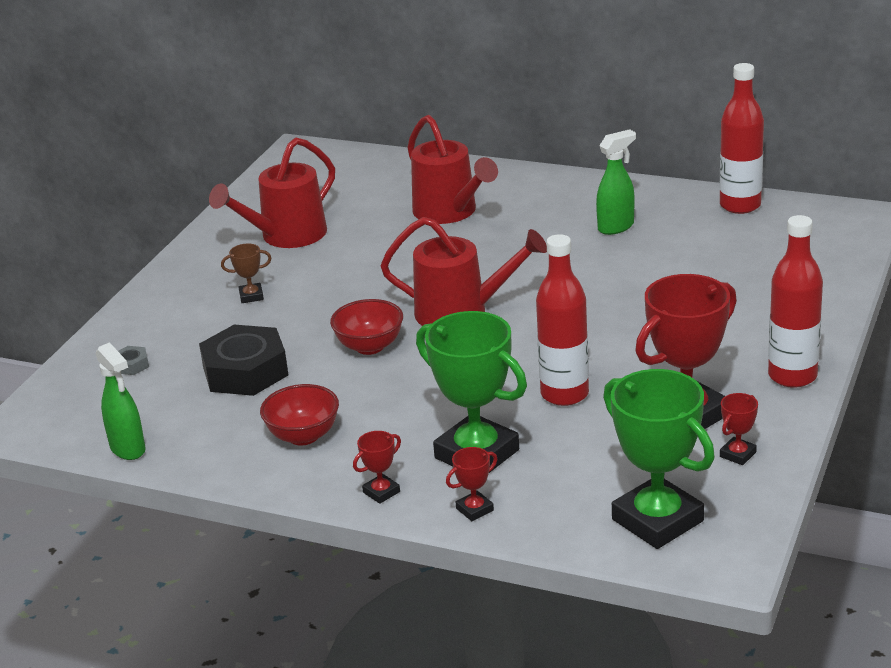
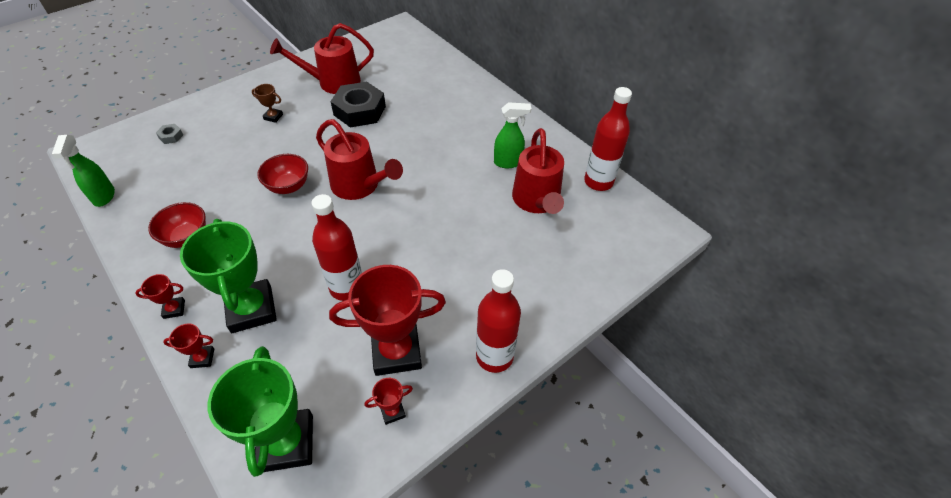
camera: 25 degrees right, 20 degrees up
black nut [199,325,288,396] -> black nut moved to [330,82,386,128]
red watering can [407,115,498,224] -> red watering can moved to [512,128,564,214]

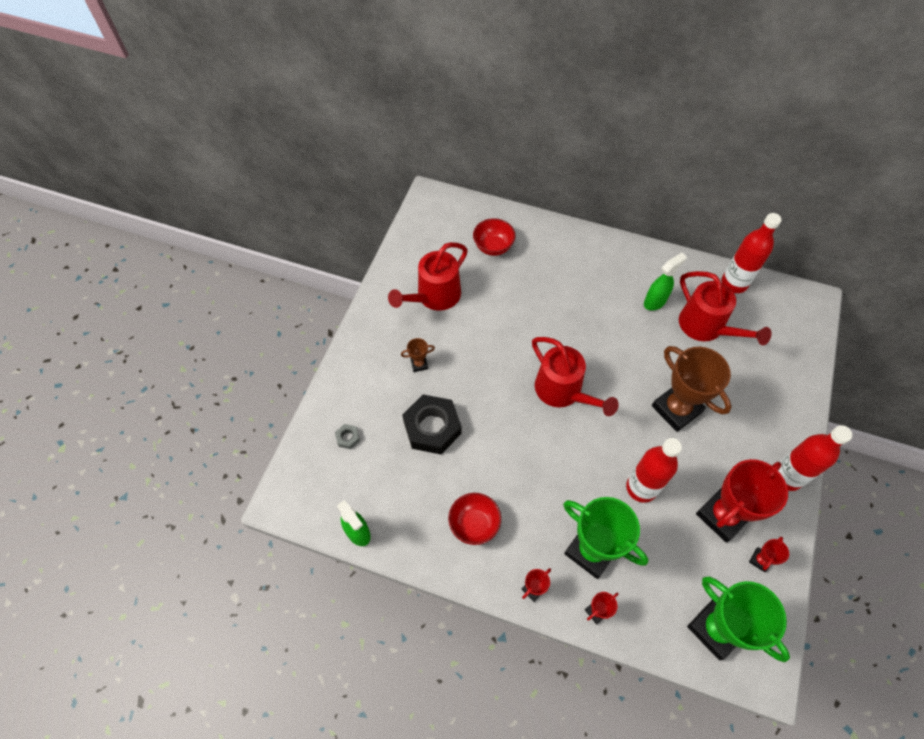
camera: 30 degrees left, 10 degrees up
red bowl [257,154,308,194] -> red bowl moved to [473,218,516,256]
red watering can [316,119,403,200] -> red watering can turned 45 degrees clockwise [532,337,619,416]
black nut [330,82,386,128] -> black nut moved to [402,394,462,454]
none -> brown trophy [652,346,732,432]

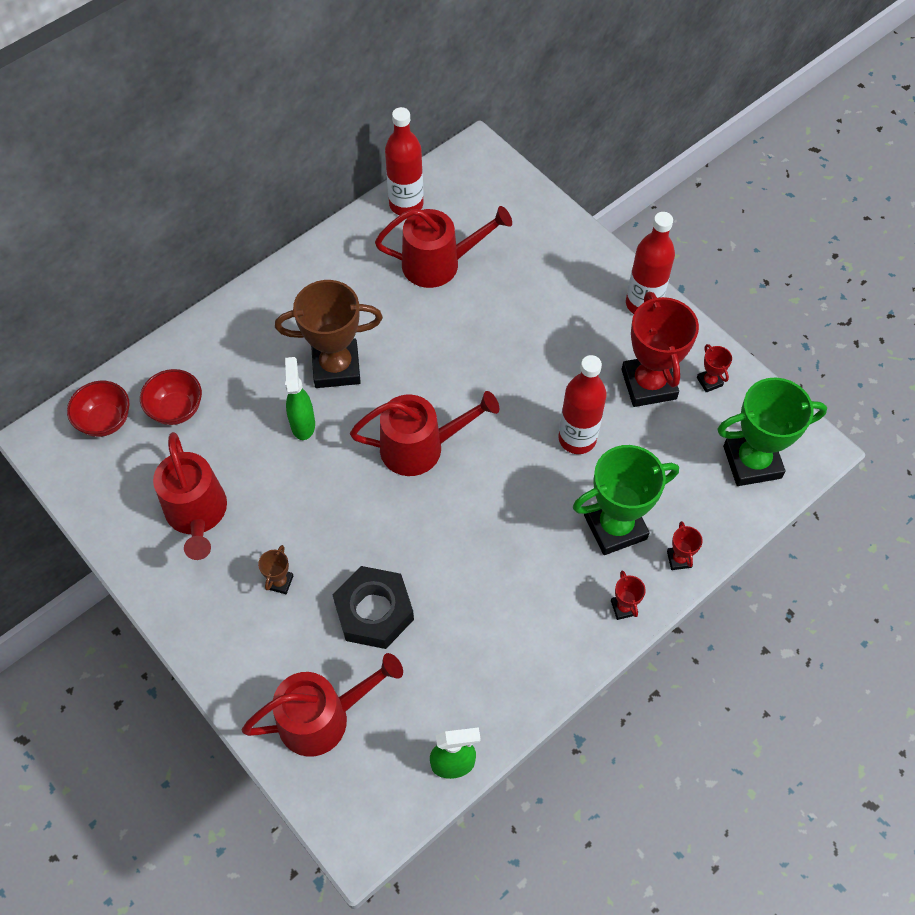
camera: 60 degrees left, 0 degrees up
grey nut [335,424,360,449] -> red watering can [242,653,403,757]
red bowl [448,493,501,545] -> red bowl moved to [67,381,130,437]
green spray bottle [644,253,687,311] -> green spray bottle moved to [285,357,315,440]
brown trophy [652,346,732,432] -> brown trophy moved to [275,280,383,388]

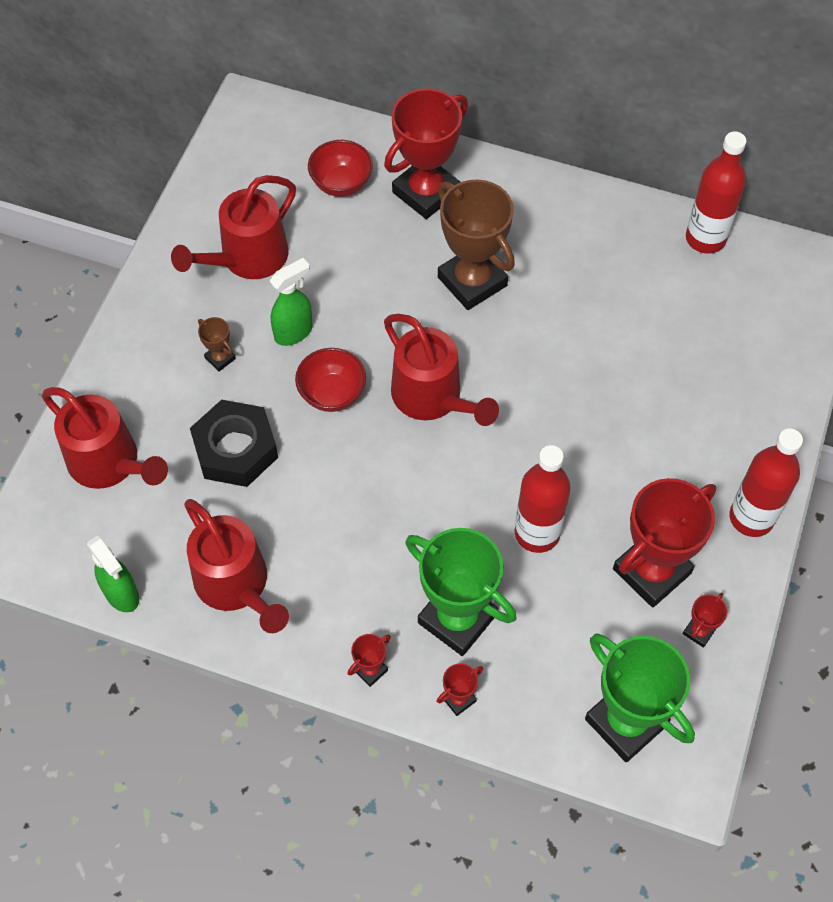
camera: 60 degrees right, 0 degrees up
red bowl [67,381,130,437] -> red bowl moved to [295,348,366,412]
brown trophy [258,545,293,594] -> brown trophy turned 60 degrees clockwise [198,317,236,372]
green spray bottle [285,357,315,440] -> green spray bottle moved to [270,258,313,346]
red watering can [375,206,512,288] -> red watering can moved to [184,499,289,633]
none -> red trophy [384,88,468,219]

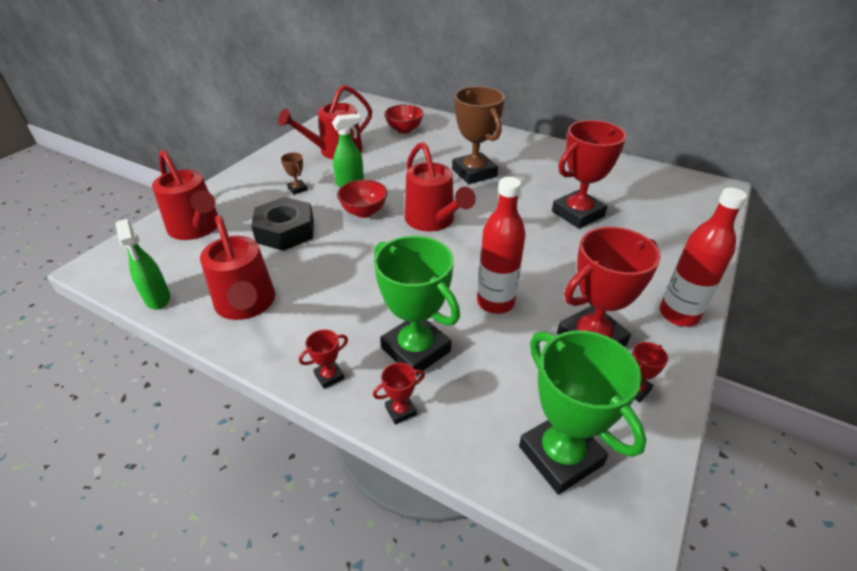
camera: 10 degrees right, 20 degrees down
red trophy [384,88,468,219] -> red trophy moved to [552,120,626,229]
red bottle [686,132,747,254] -> none

